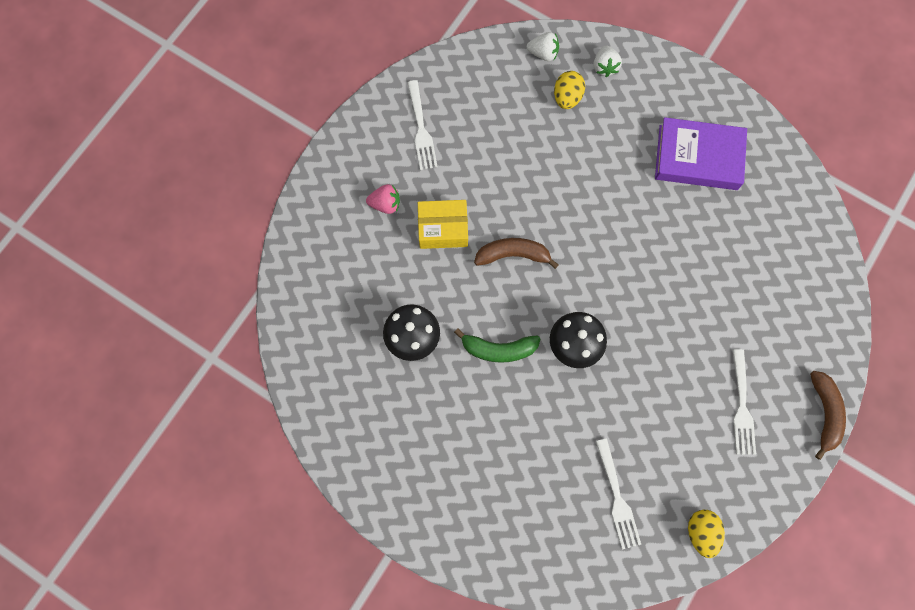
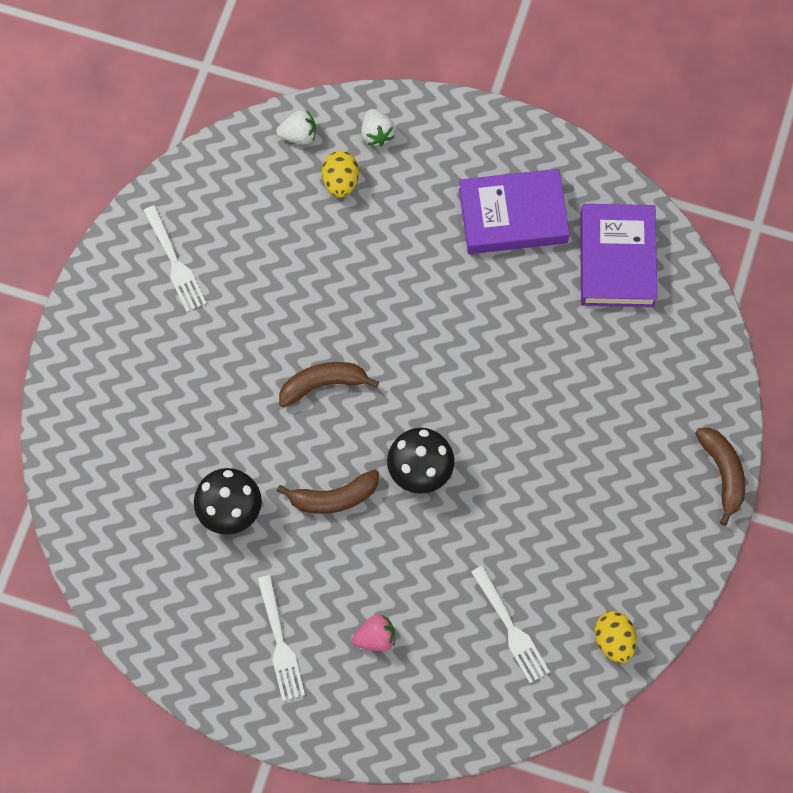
camera: 15 degrees left, 5 degrees down
pink strawberry [366,184,400,214] -> pink strawberry moved to [352,615,395,651]
yellow box [418,200,468,249] -> none
green banana [454,328,541,363] -> brown banana [277,470,379,514]
white fork [733,349,756,455] -> white fork moved to [257,575,305,701]
none -> purple book [580,204,657,307]

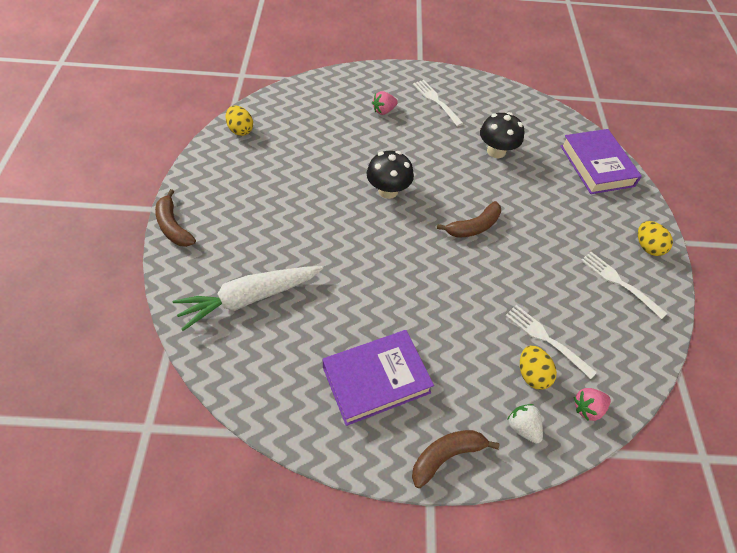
camera: 160 degrees right, 15 degrees down
white strawberry [276,110,316,145] -> pink strawberry [574,388,611,421]
brown banana [277,470,379,514] -> brown banana moved to [412,430,499,488]
white fork [471,566,550,683] -> white fork moved to [505,305,597,379]
purple book [580,204,657,307] -> purple book moved to [561,129,642,194]
none -> white carrot [173,266,323,331]
none -> yellow egg [638,221,673,256]

